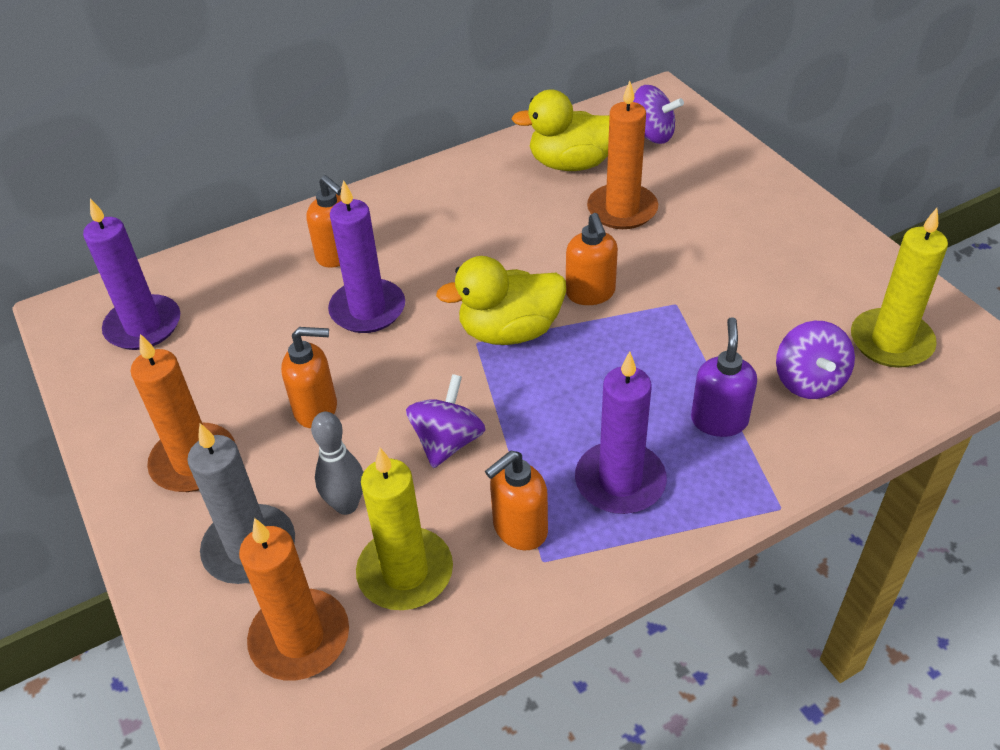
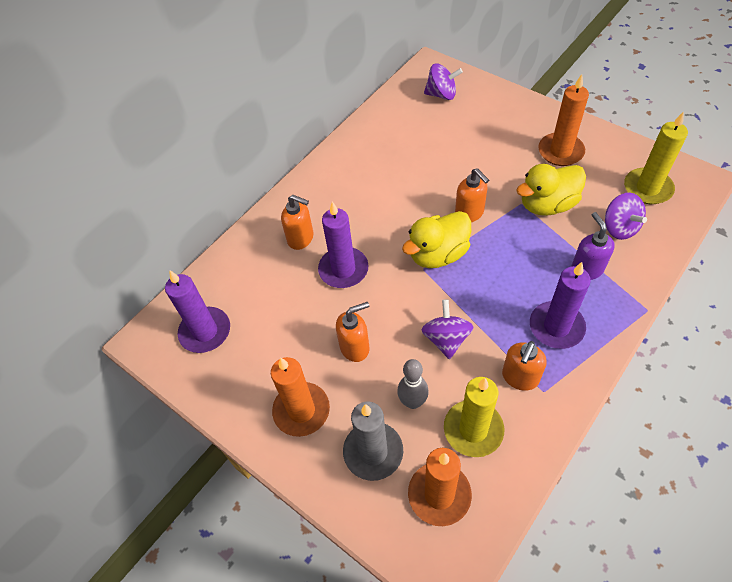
camera: 20 degrees left, 10 degrees up
yellow duck [512,90,610,171] -> yellow duck moved to [516,164,586,216]
orange candle [587,81,658,229] -> orange candle moved to [538,74,589,166]

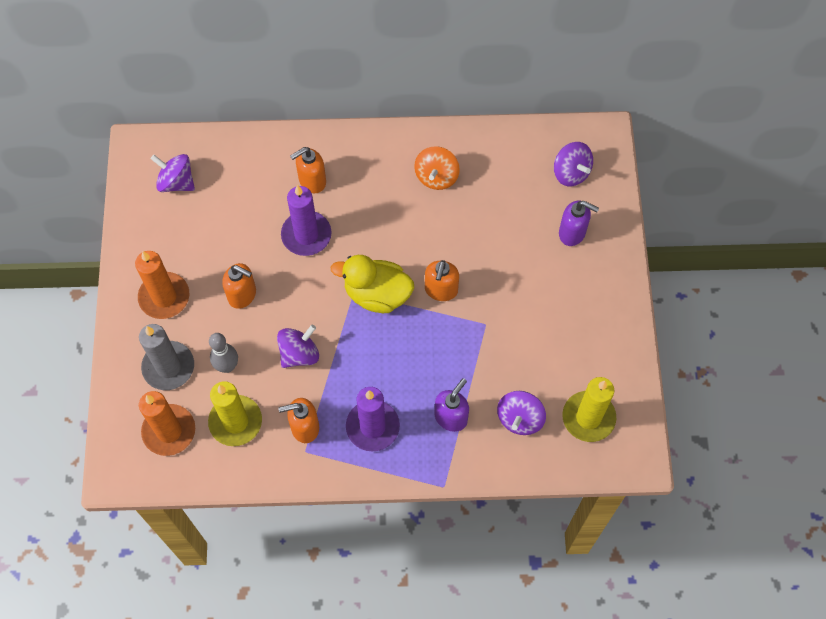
camera: 45 degrees right, 10 degrees up
purple candle [165,271,230,353] -> purple spinning top [151,154,195,192]
orange soap dispenser [281,195,313,250] -> orange soap dispenser turned 75 degrees clockwise [290,147,326,193]
yellow duck [516,164,586,216] -> none
orange candle [538,74,589,166] -> none
none -> orange spinning top [414,146,460,190]
none -> purple soap dispenser [559,201,599,246]

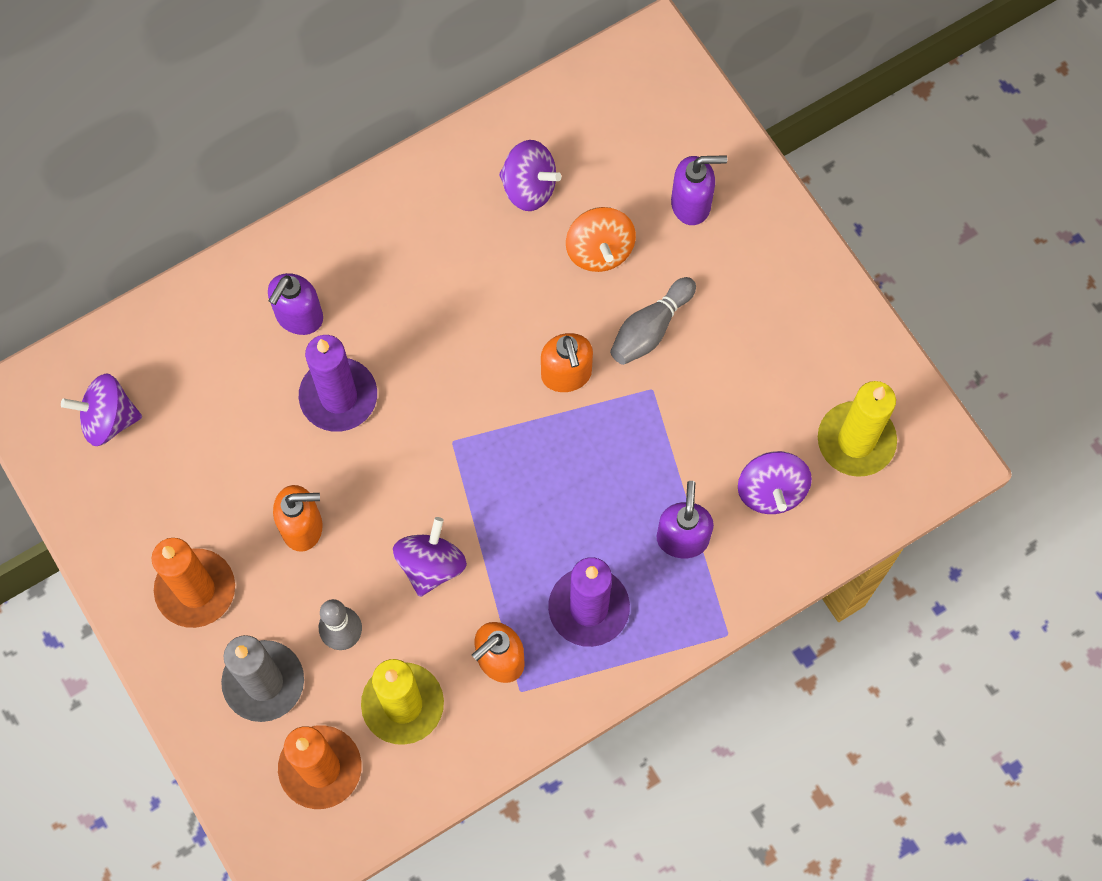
camera: 30 degrees left, 5 degrees up
orange soap dispenser [290,147,326,193] -> purple soap dispenser [268,273,323,335]
yellow duck [331,255,414,313] -> none
orange spinning top [414,146,460,190] -> orange spinning top moved to [566,207,636,272]
purple spinning top [554,142,593,186] -> purple spinning top moved to [499,140,561,211]
none -> grey bowling pin [610,277,696,365]

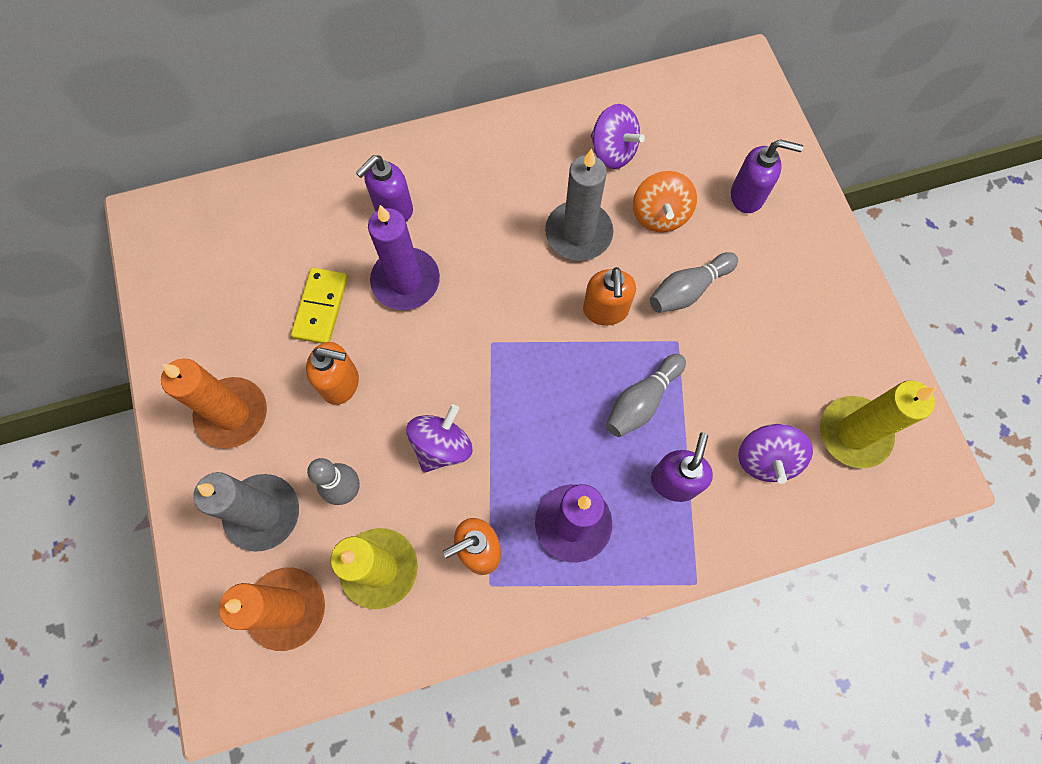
camera: 15 degrees right, 0 degrees up
purple spinning top [61,374,142,446] -> none
none -> yellow domino [291,268,348,344]
none -> grey candle [545,149,613,261]
none -> grey bowling pin [606,353,686,437]

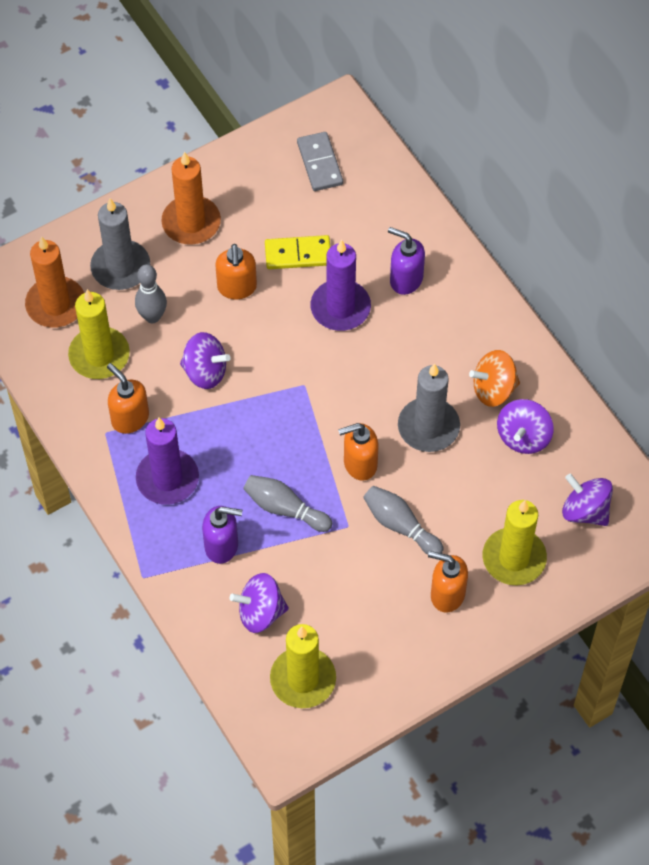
camera: 75 degrees right, 10 degrees down
orange spinning top [633,171,697,232] -> orange spinning top moved to [469,350,520,407]
purple soap dispenser [731,139,803,213] -> yellow candle [482,500,547,585]
none -> grey domino [297,132,343,191]
none -> orange soap dispenser [428,551,468,613]
none -> purple spinning top [562,473,613,526]

